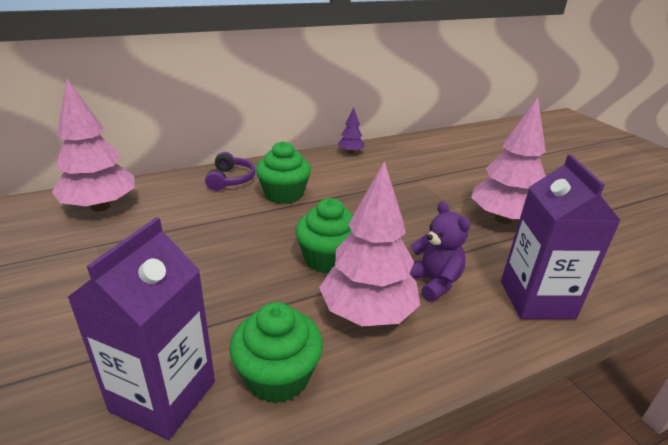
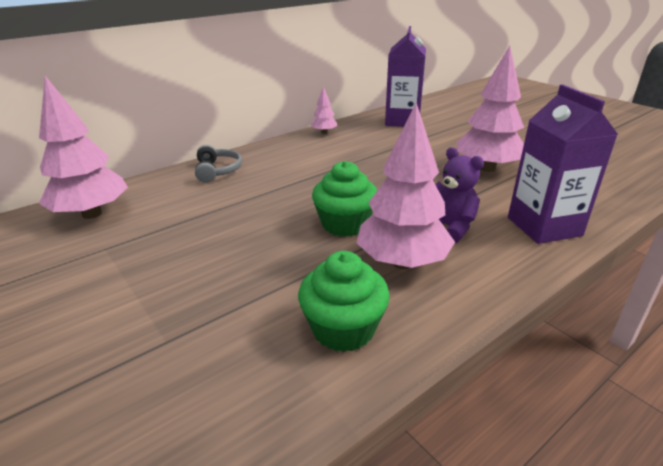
camera: 10 degrees left, 0 degrees up
purple carton [67,217,215,440] -> purple carton moved to [385,26,426,127]
purple headphones [205,152,255,191] -> grey headphones [195,145,242,183]
green cupcake [256,141,311,204] -> none
purple tree [338,108,365,154] -> pink tree [311,86,337,134]

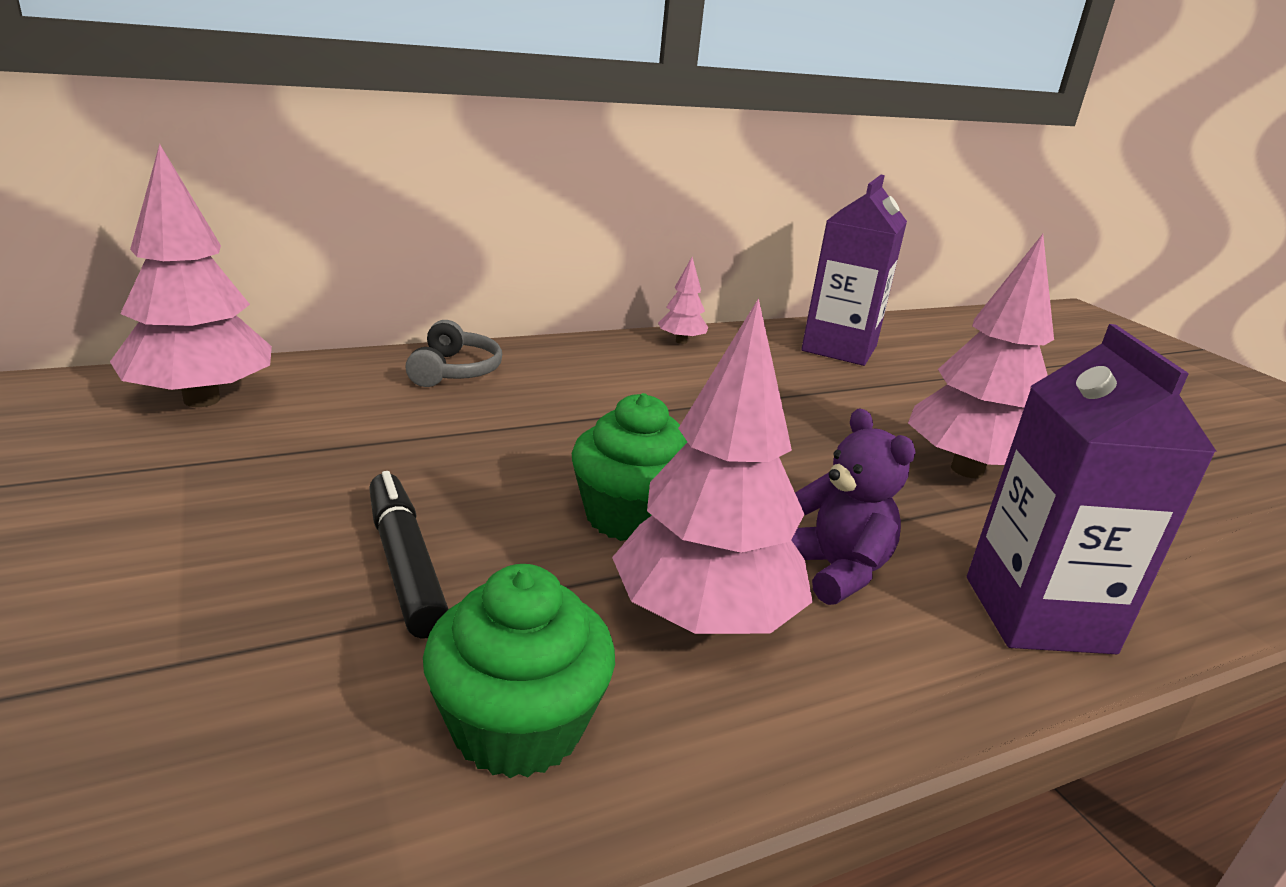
camera: 10 degrees right, 5 degrees down
none -> black marker [369,471,449,639]

